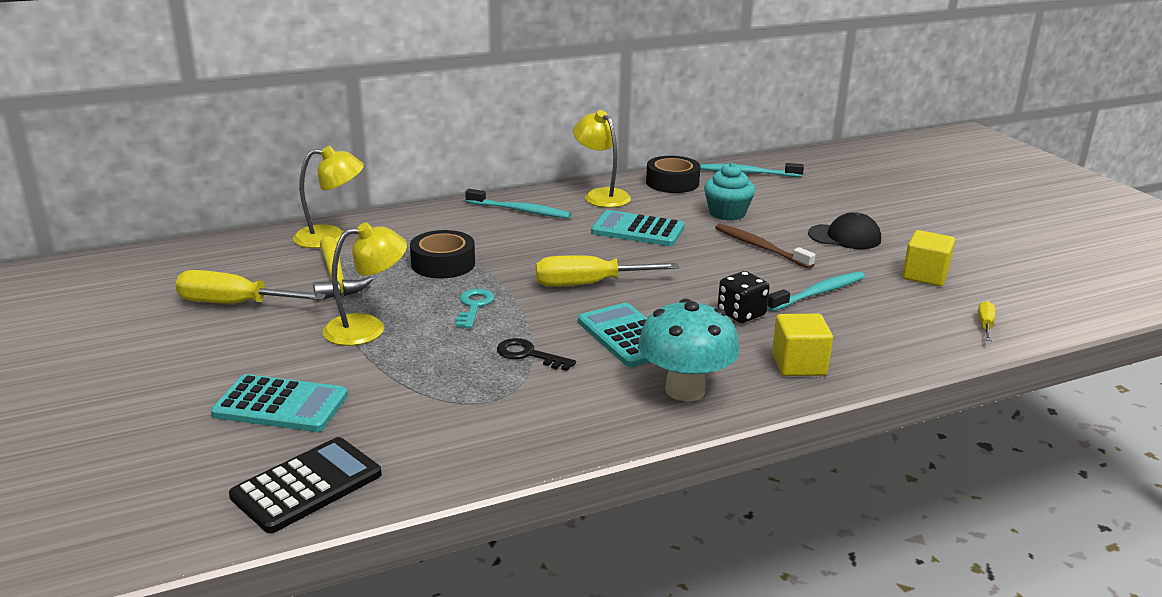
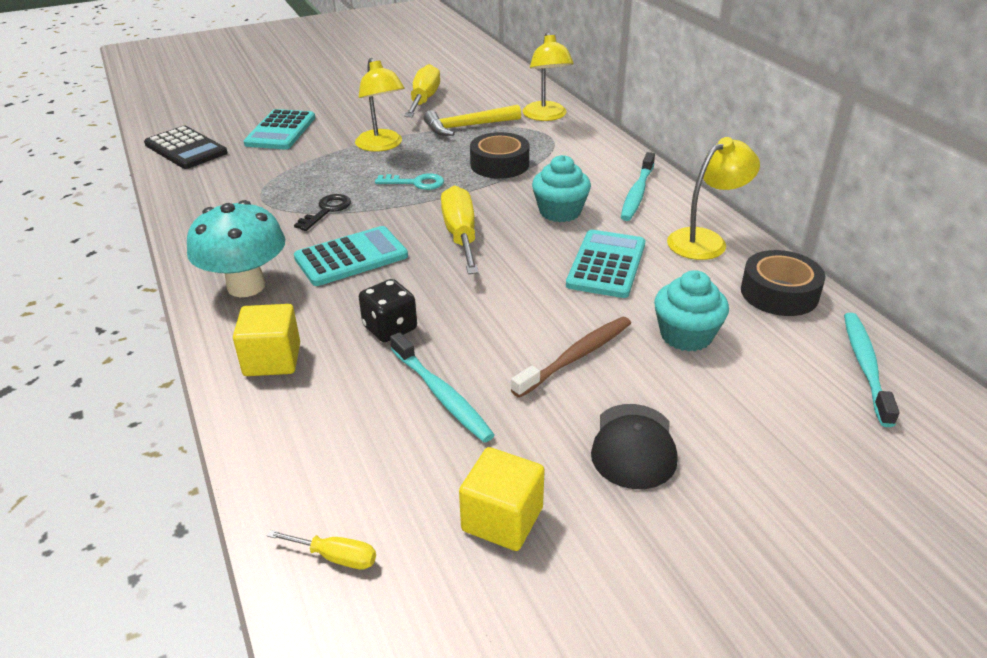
camera: 90 degrees right, 10 degrees up
none -> turquoise cupcake [532,155,591,222]

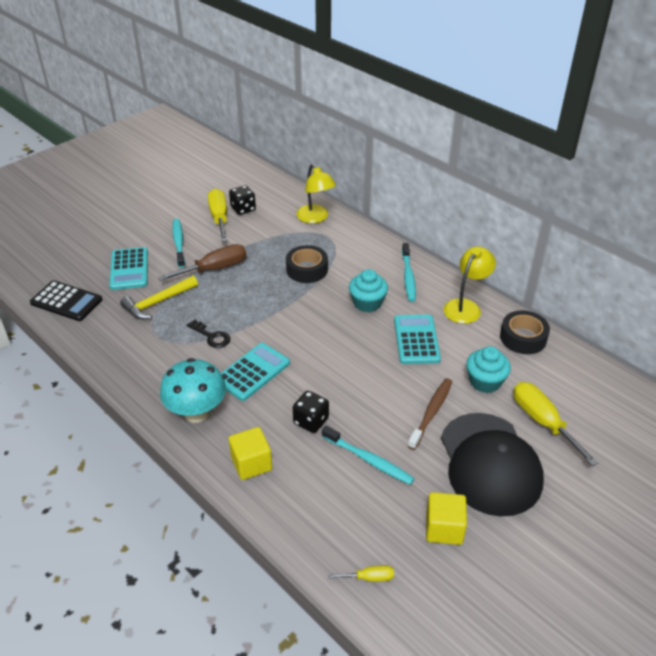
camera: 20 degrees left, 5 degrees up
black key [294,194,351,231] -> black key turned 120 degrees clockwise [187,319,231,348]
yellow lamp [355,58,405,152] -> brown screwdriver [158,244,247,281]
turquoise key [375,173,444,190] -> none
yellow hammer [424,105,521,136] -> yellow hammer moved to [120,276,198,319]
yellow screwdriver [441,186,479,274] -> yellow screwdriver moved to [513,382,599,466]
black cap [591,404,678,489] -> black cap [441,413,544,516], size x1.91
turquoise toothbrush [844,313,900,427] -> turquoise toothbrush moved to [173,219,185,268]
none -> black dice [229,185,256,215]

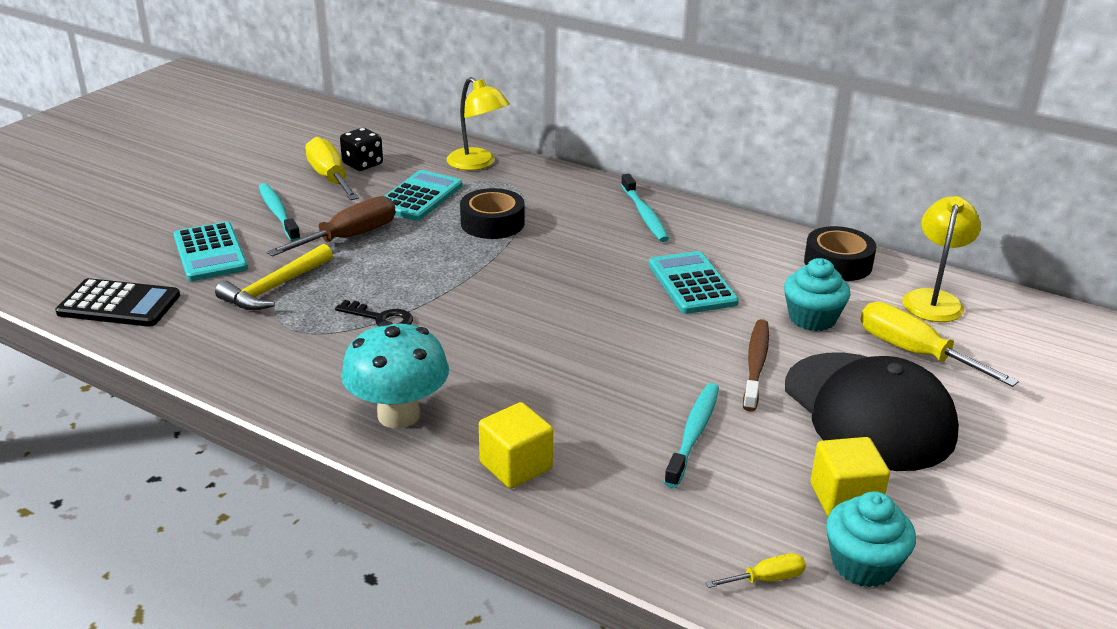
camera: 15 degrees left, 10 degrees down
turquoise calculator [221,343,290,401] -> turquoise calculator moved to [385,170,462,221]
black dice [293,391,329,433] -> none
turquoise toothbrush [322,426,415,485] -> turquoise toothbrush turned 90 degrees counterclockwise [664,383,719,488]
turquoise cupcake [349,269,388,312] -> turquoise cupcake moved to [826,491,916,587]
yellow lamp [443,246,496,324] -> yellow lamp moved to [902,196,981,322]

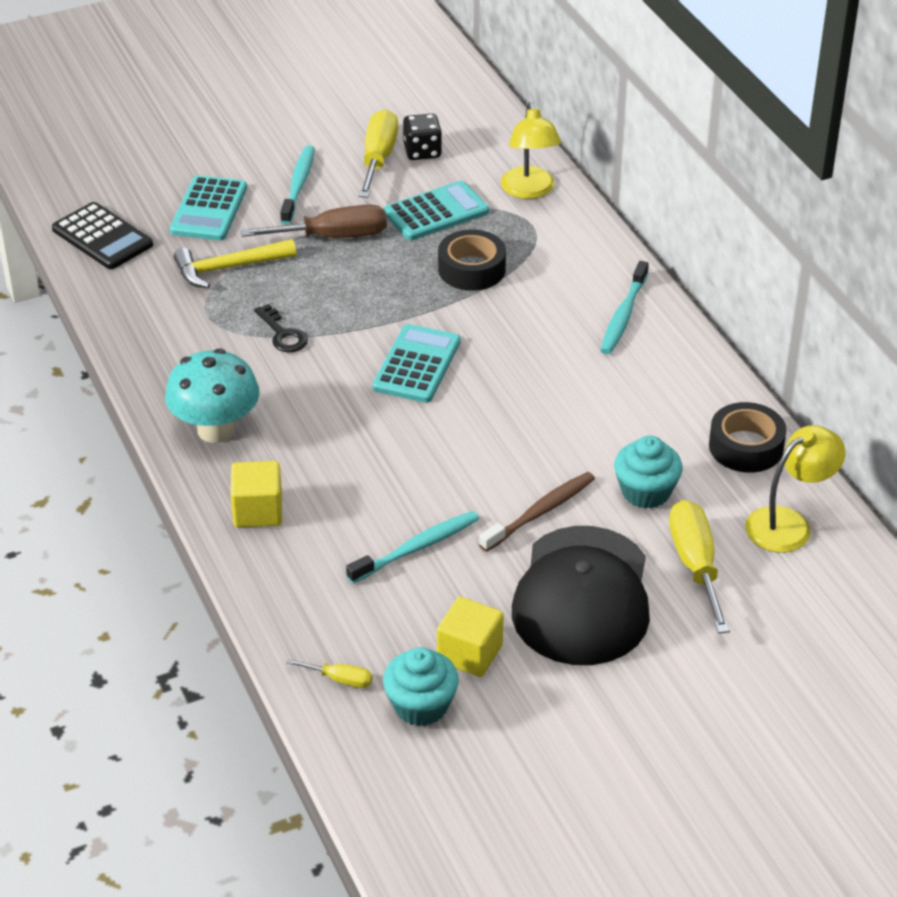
camera: 35 degrees right, 10 degrees up
turquoise calculator [649,251,739,314] -> turquoise calculator moved to [373,324,461,403]

